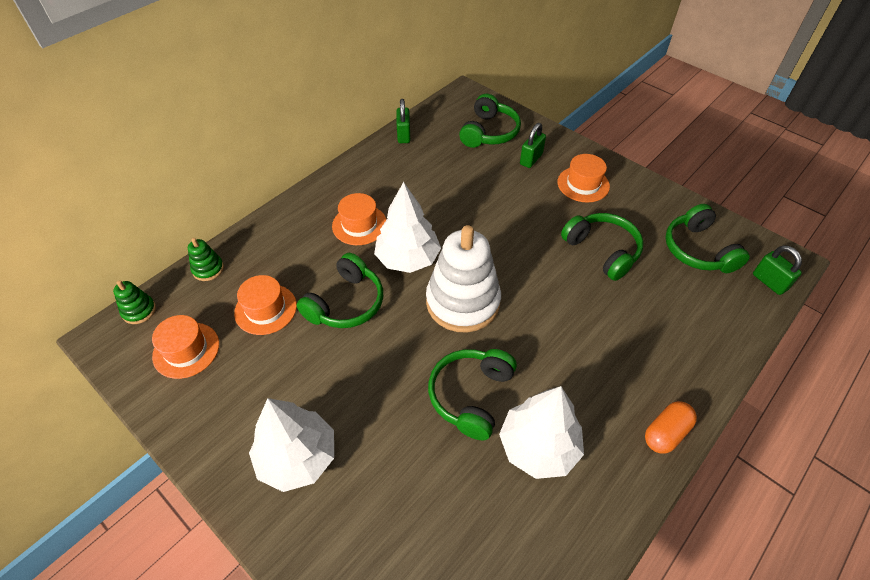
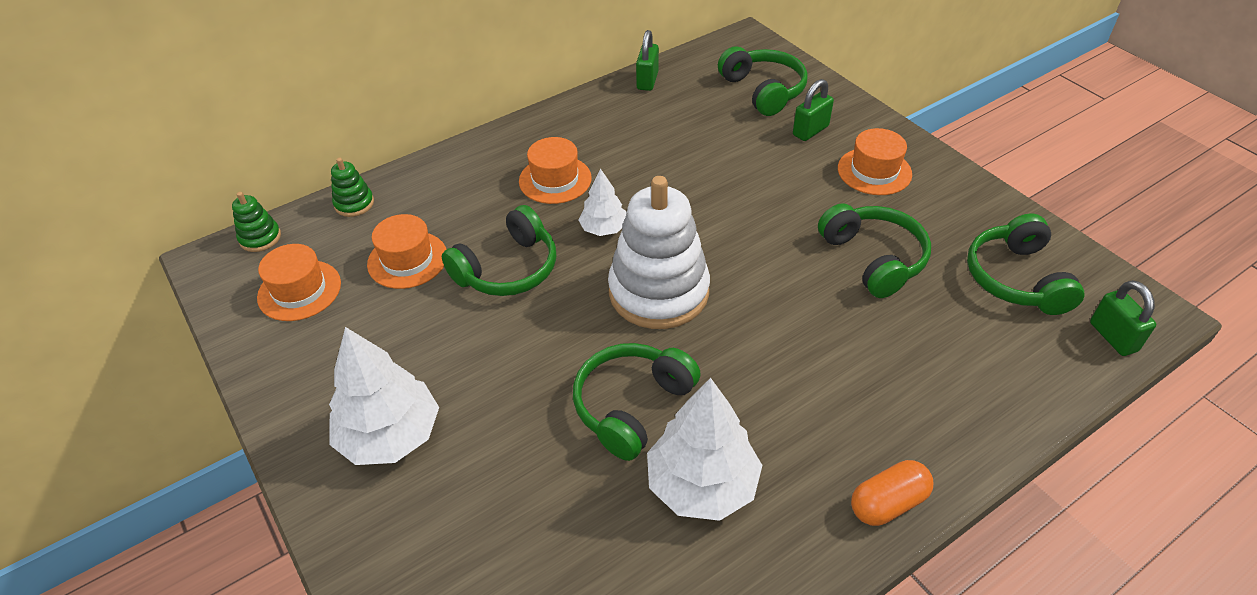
camera: 15 degrees right, 5 degrees down
white tree [374,182,441,273] -> white tree [578,168,627,236], size x0.56
green headphones [459,94,521,148] -> green headphones turned 60 degrees counterclockwise [718,46,808,116]

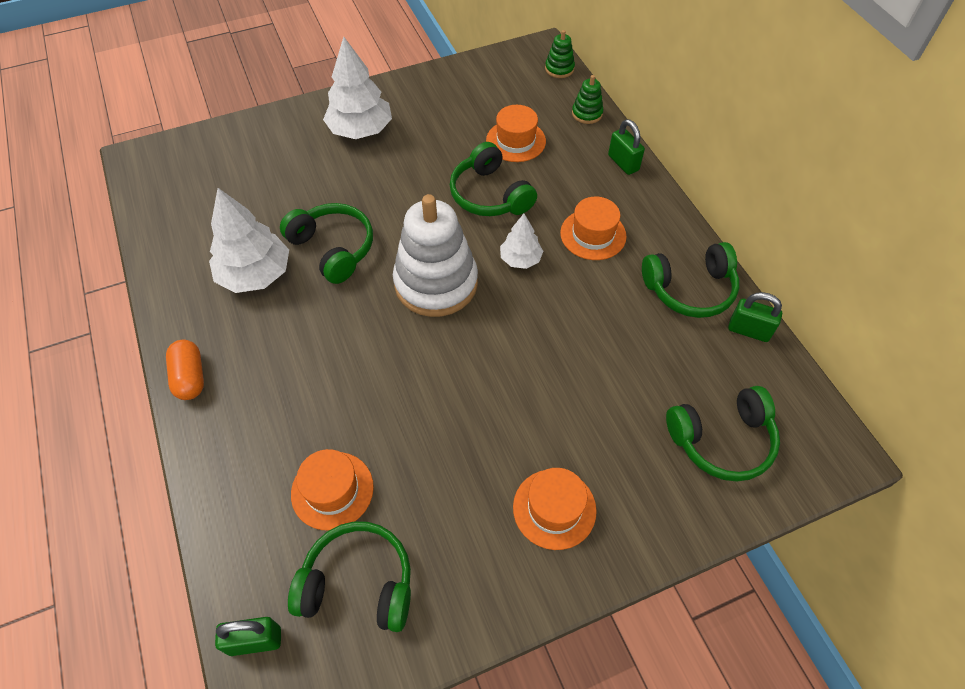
camera: 100 degrees right, 10 degrees up
orange hat [257,244,341,321] -> orange hat moved to [291,449,374,531]
green padlock [793,79,834,141] -> green padlock moved to [608,119,645,175]
green headphones [818,203,931,298] -> green headphones moved to [642,242,739,318]

